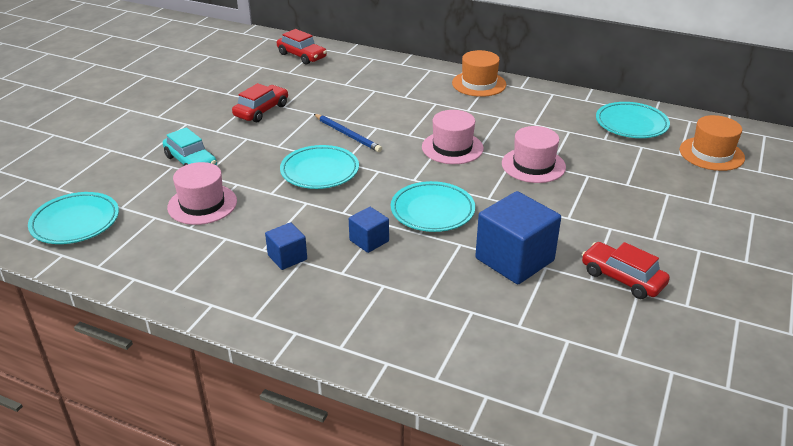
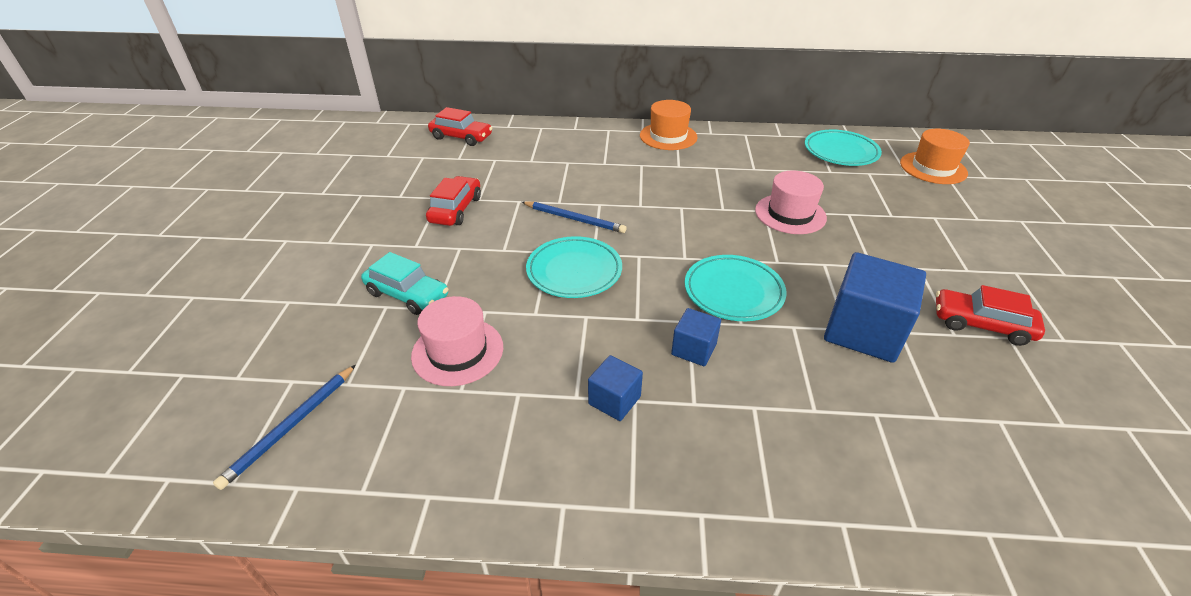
camera: 20 degrees left, 5 degrees up
turquoise plate [28,192,119,244] -> blue pencil [213,365,356,490]
pink hat [422,110,484,164] -> none

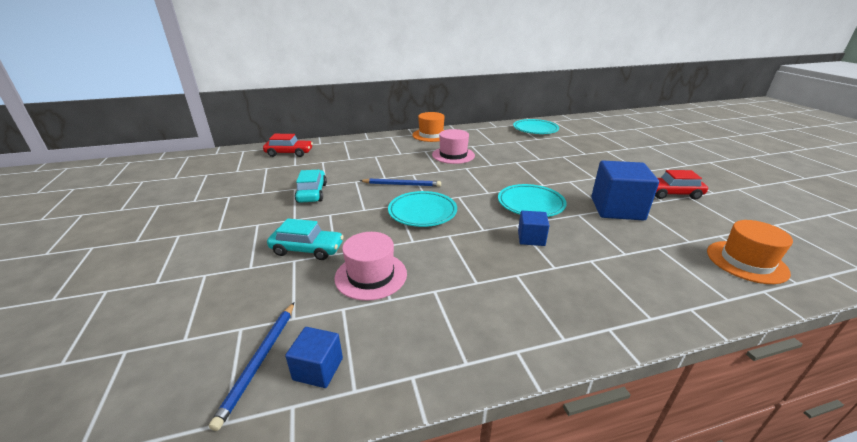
camera: 20 degrees left, 10 degrees down
red car [426,176,481,226] -> turquoise car [295,170,327,203]
blue cube [588,355,643,421] -> blue cube moved to [285,327,343,388]
pink hat [755,170,827,234] -> pink hat moved to [432,129,475,164]
orange hat [900,129,970,184] -> orange hat moved to [707,220,793,284]

